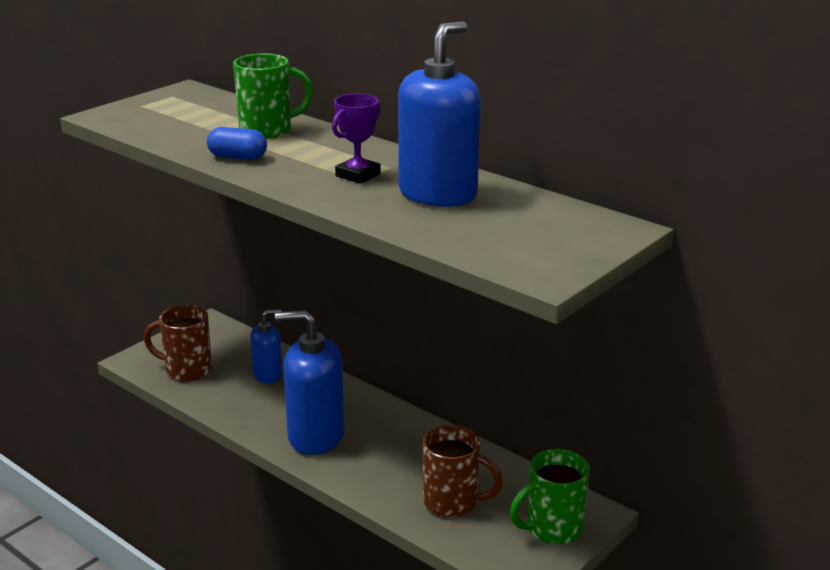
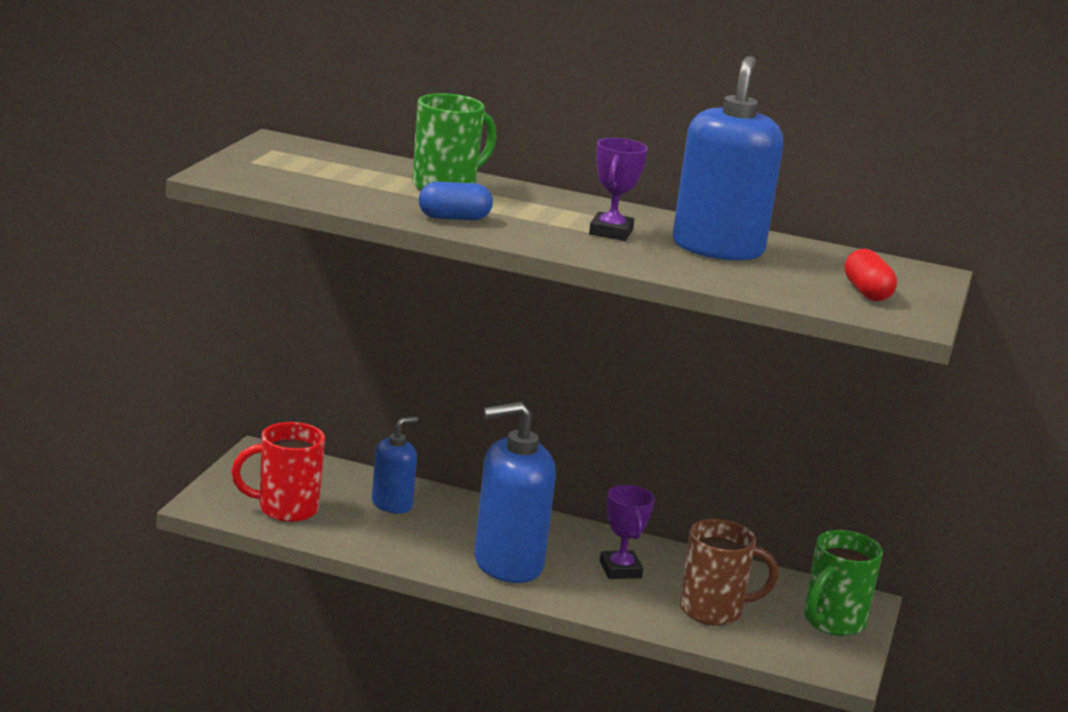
camera: 25 degrees left, 5 degrees down
brown mug [144,305,212,381] -> red mug [231,422,325,522]
none -> purple trophy [600,485,655,579]
none -> red capsule [844,249,897,301]

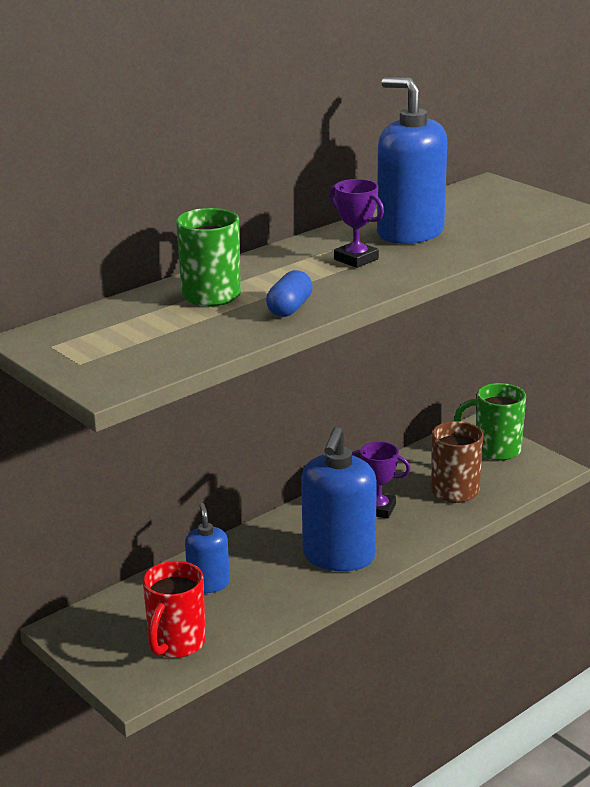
camera: 55 degrees left, 5 degrees up
green mug [804,530,883,636] -> green mug turned 120 degrees clockwise [454,383,526,460]
red capsule [844,249,897,301] -> none

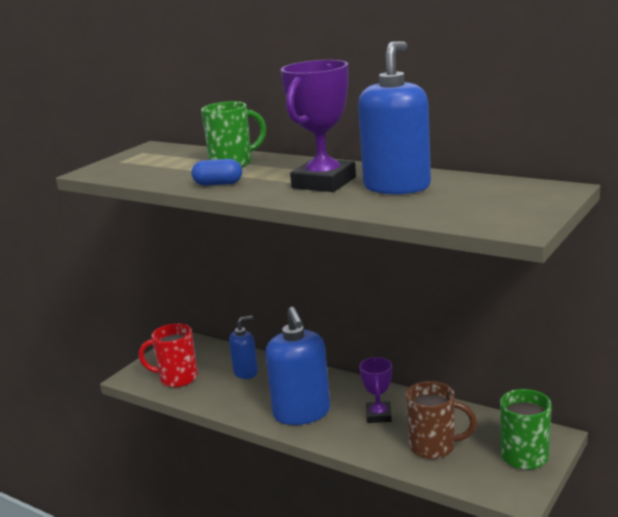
camera: 75 degrees right, 5 degrees down
blue soap dispenser [301,427,377,571] -> blue soap dispenser turned 105 degrees counterclockwise [265,307,330,425]
purple trophy [330,179,384,268] -> purple trophy [281,60,356,192], size x1.80

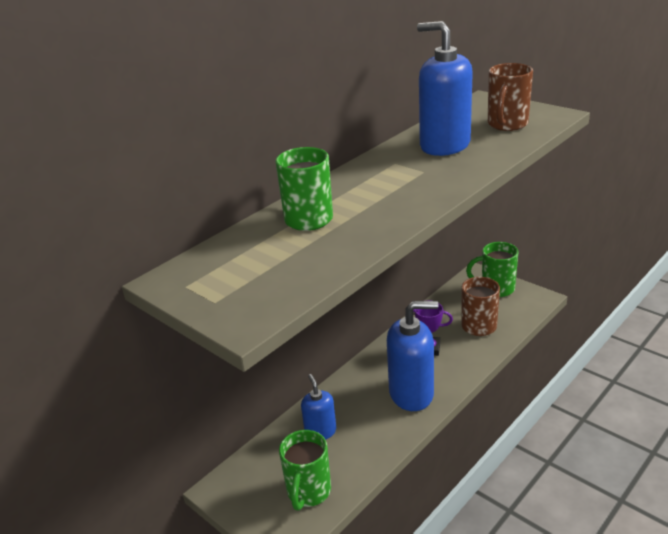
camera: 80 degrees left, 10 degrees up
red mug [139,323,198,387] -> green mug [279,430,331,511]
blue capsule [191,159,242,186] -> none
purple trophy [281,60,356,192] -> none
none -> brown mug [488,63,533,131]

